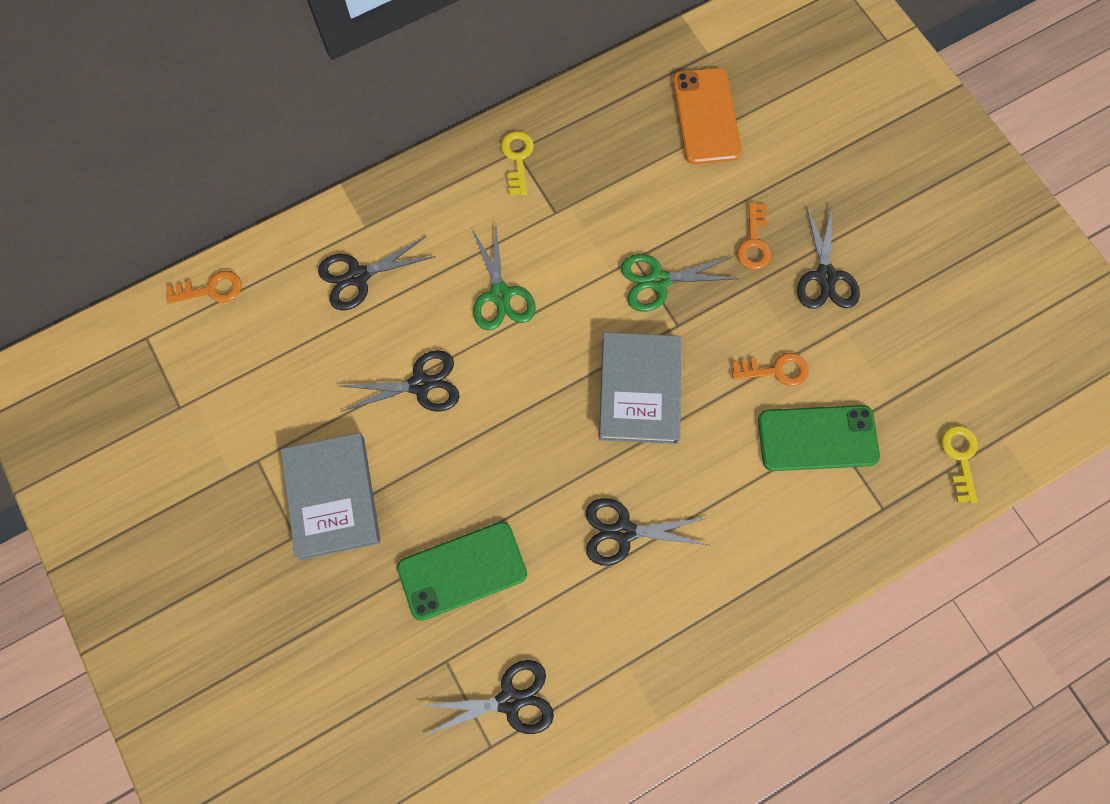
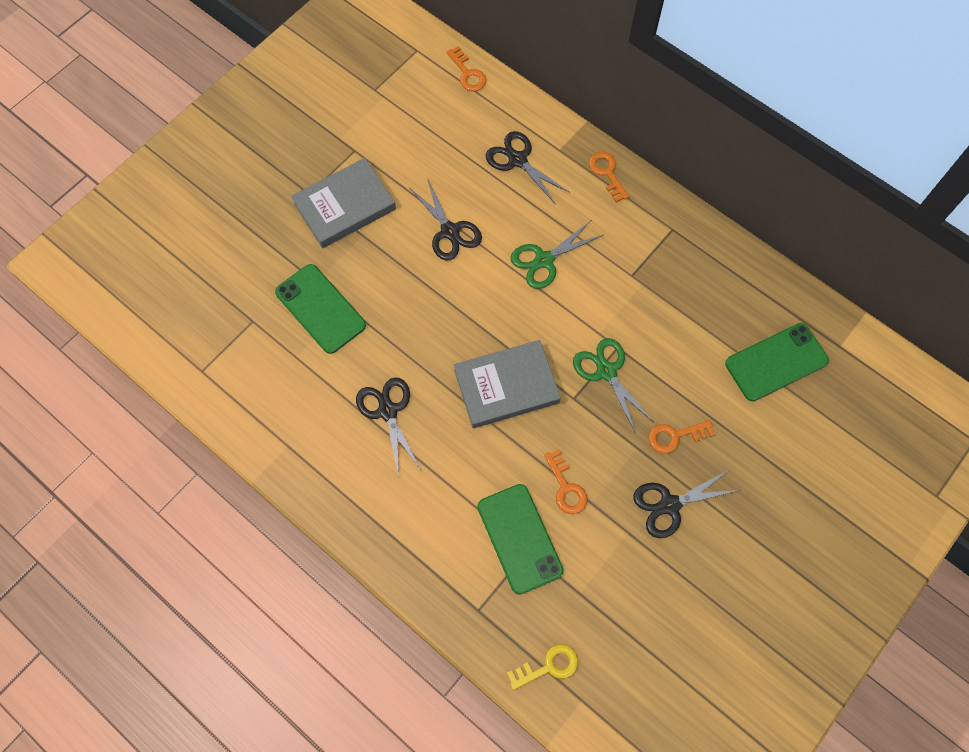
camera: 70 degrees right, 5 degrees down
black scissors [420,660,554,735] -> none
yellow key [501,131,534,195] -> none
orange phone [673,68,742,164] -> green phone [725,323,829,401]
none -> orange key [589,152,629,202]

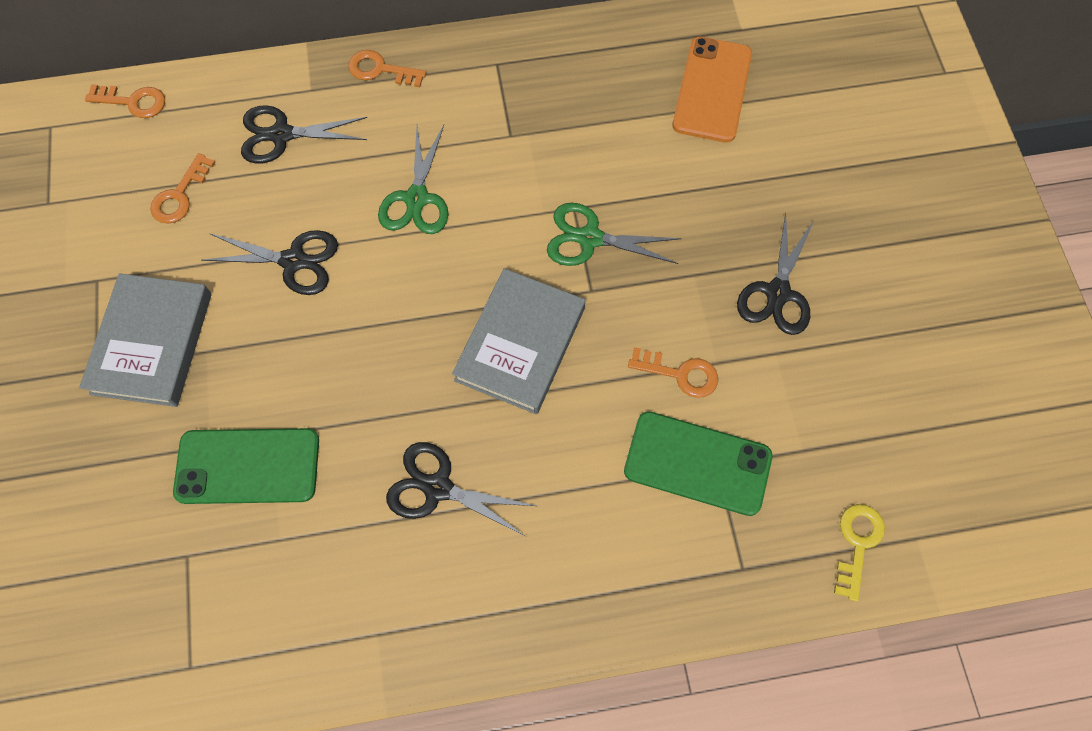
camera: 50 degrees left, 0 degrees up
orange key [648,420,715,453] -> orange key moved to [150,153,216,224]
green phone [725,323,829,401] -> orange phone [672,37,752,143]

